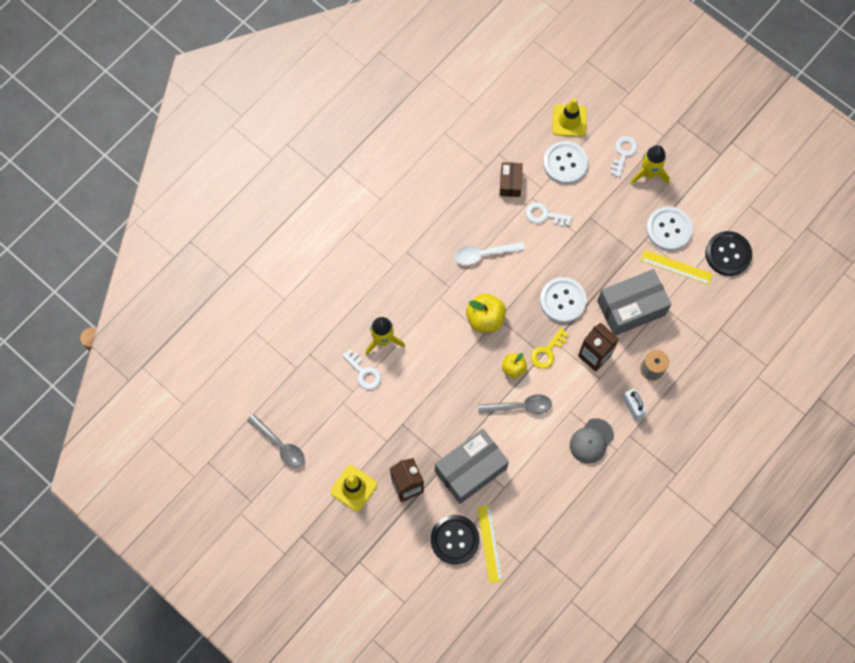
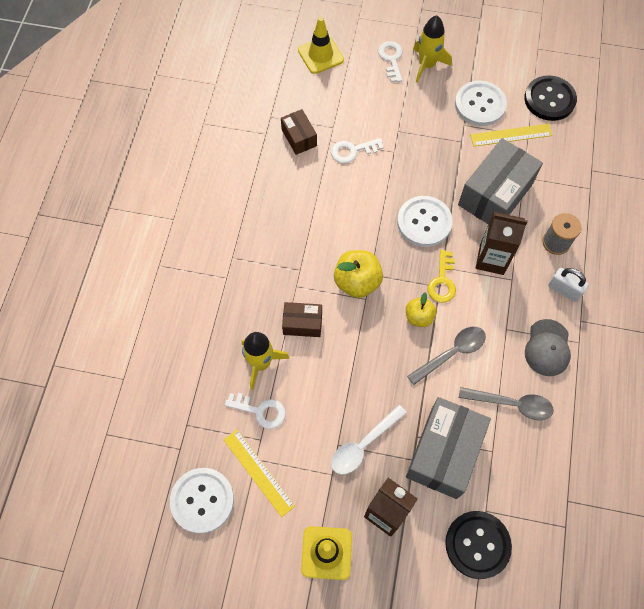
camera: 30 degrees left, 5 degrees down
grey spoon [247,414,305,468] -> grey spoon moved to [459,387,554,420]
white spoon [455,242,525,265] -> white spoon moved to [331,405,407,475]
yellow ruler [477,505,503,583] -> yellow ruler moved to [224,430,295,517]
white button [543,141,588,184] -> white button moved to [170,468,234,534]
none -> brown box [282,302,322,337]

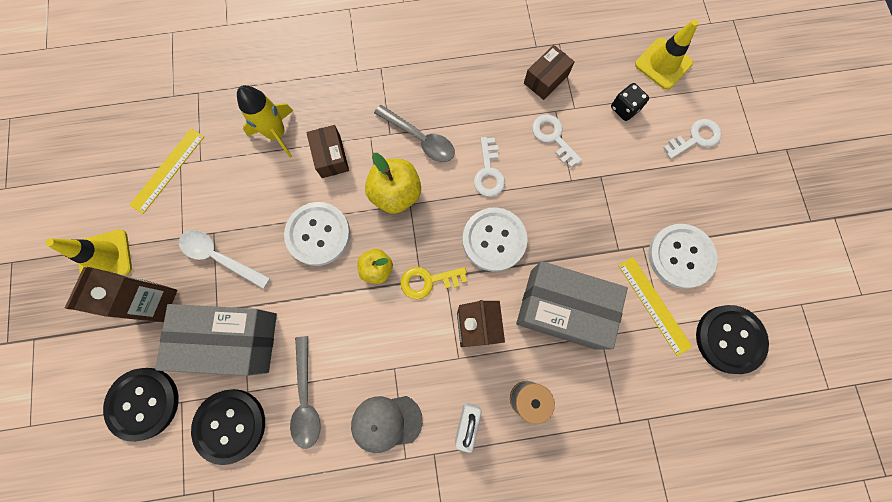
camera: 70 degrees right, 10 degrees up
white button [170,468,234,534] -> white button moved to [284,202,350,266]
white key [225,393,286,429] -> white key moved to [474,137,505,197]
grey spoon [407,327,486,385] -> grey spoon moved to [374,105,455,162]
yellow rocket [413,15,452,83] -> none
none -> black button [191,389,265,465]
none -> black dice [611,83,649,121]

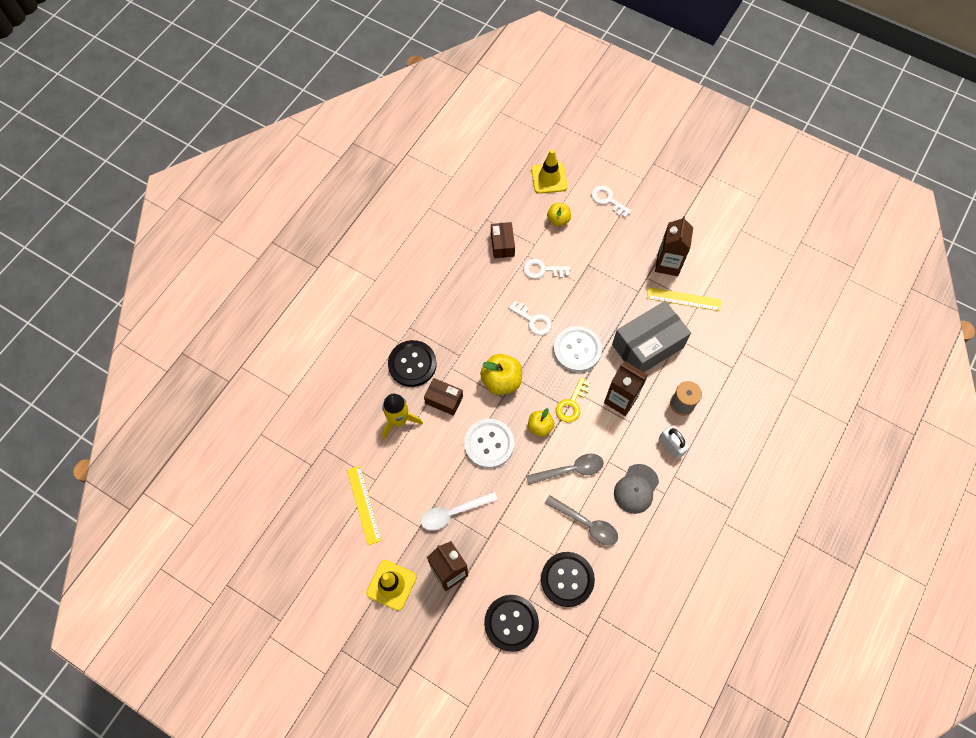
camera: 50 degrees left, 10 degrees down
grey box [155,304,277,376] -> none
grey spoon [374,105,455,162] -> grey spoon moved to [526,454,604,485]
black dice [611,83,649,121] -> yellow apple [547,203,571,226]
white button [648,224,717,289] -> brown carton [655,216,693,276]
white key [664,119,722,159] -> white key turned 60 degrees counterclockwise [591,186,632,218]
black button [696,305,769,374] -> black button moved to [388,340,437,387]

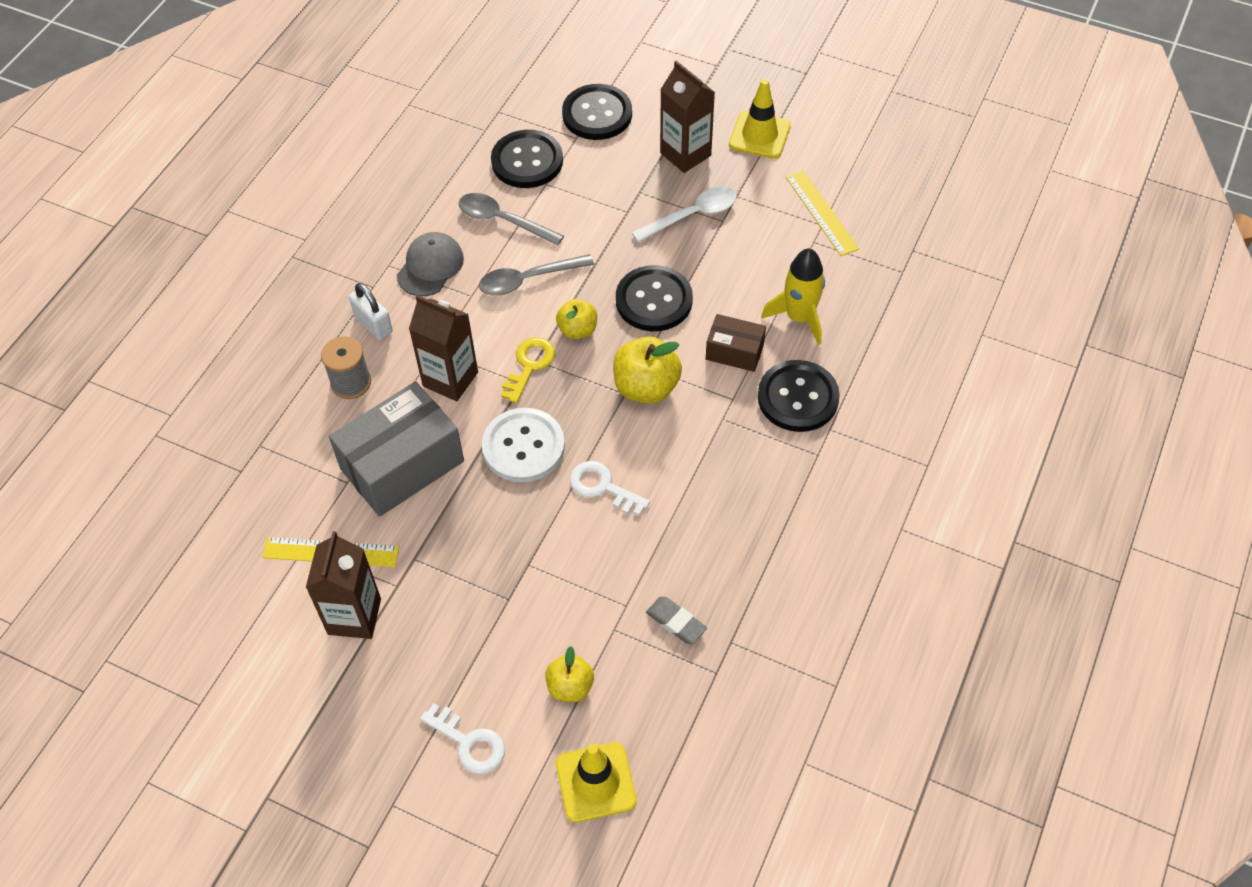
camera: 175 degrees right, 10 degrees down
white button [464,419,514,469] -> black button [616,265,693,331]
brown box [491,222,515,258] -> grey eraser [646,597,707,644]
white key [523,259,570,279] -> none

